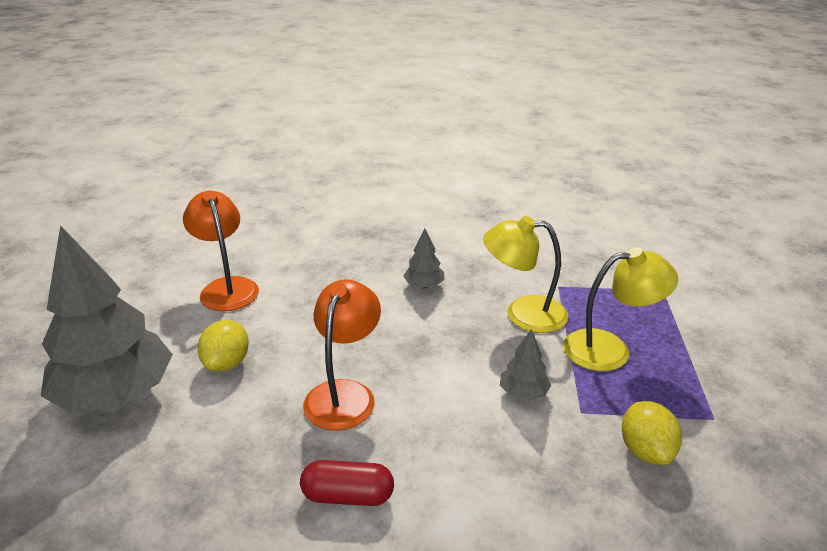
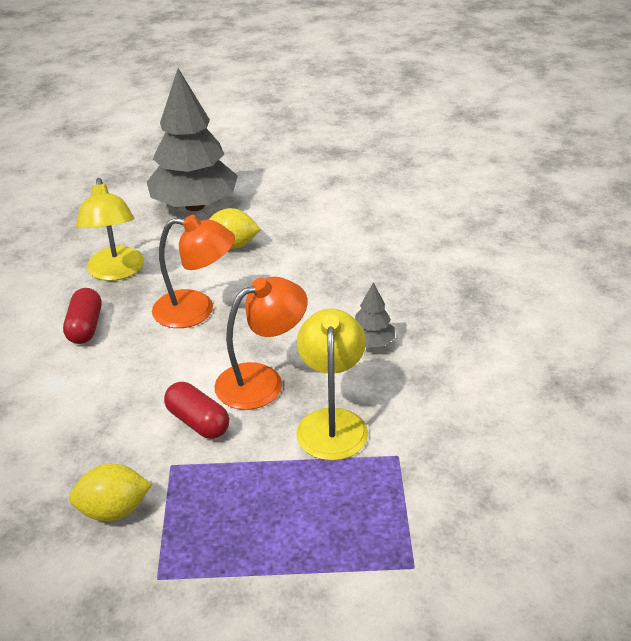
camera: 85 degrees right, 5 degrees up
orange lamp [183,190,259,311] -> orange lamp moved to [214,277,308,410]
grey tree [500,329,551,401] -> red capsule [164,382,229,439]
yellow lamp [563,247,678,371] -> yellow lamp moved to [76,178,144,281]

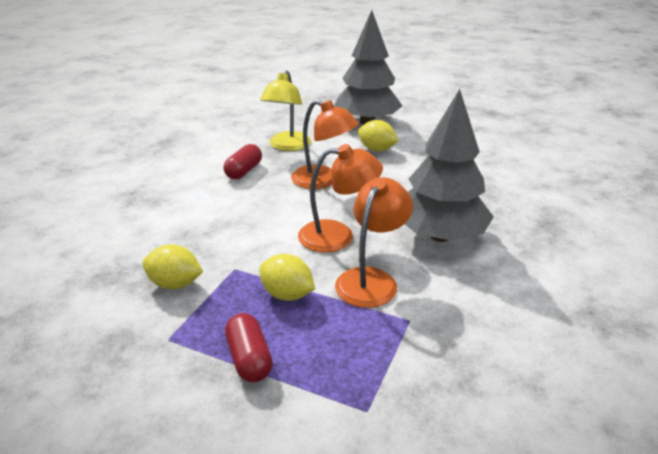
camera: 25 degrees right, 5 degrees down
red capsule [164,382,229,439] -> red capsule moved to [225,313,273,382]
yellow lamp [296,308,368,461] -> orange lamp [335,177,413,308]
grey tree [355,282,395,348] -> grey tree [405,89,494,242], size x2.37
none -> yellow lemon [259,254,315,301]

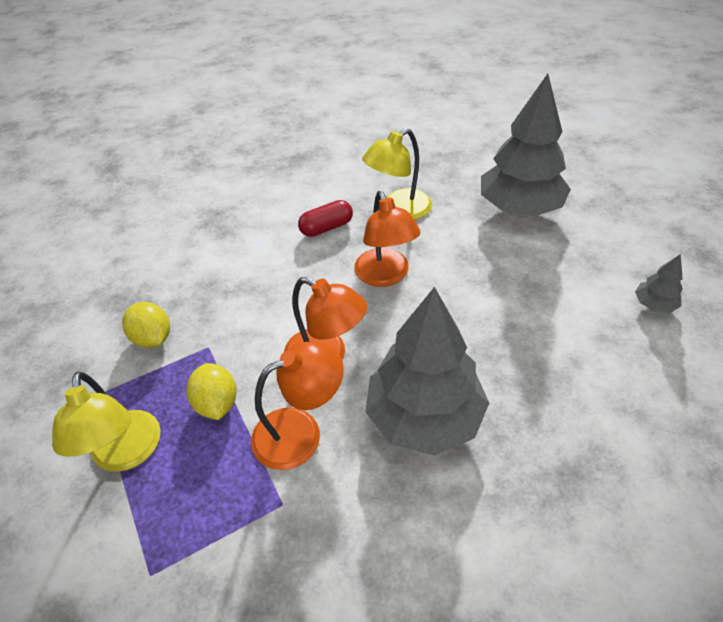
camera: 40 degrees right, 15 degrees up
red capsule [225,313,273,382] -> yellow lamp [52,372,160,472]
yellow lemon [358,120,399,151] -> none
none -> grey tree [635,254,683,313]

